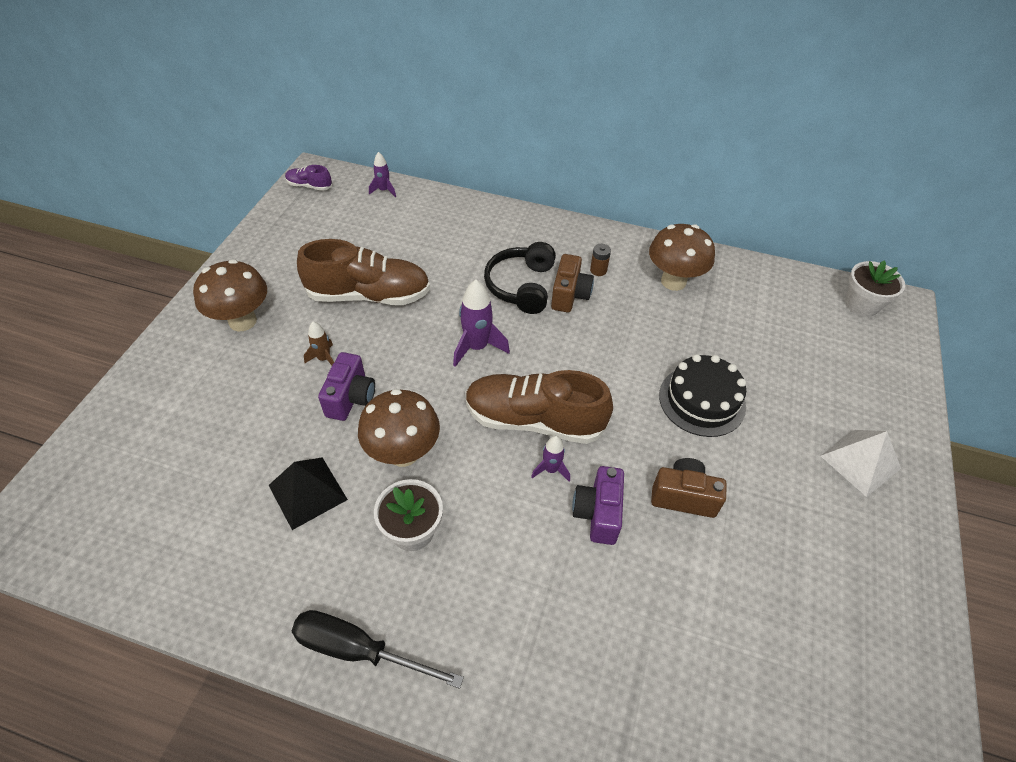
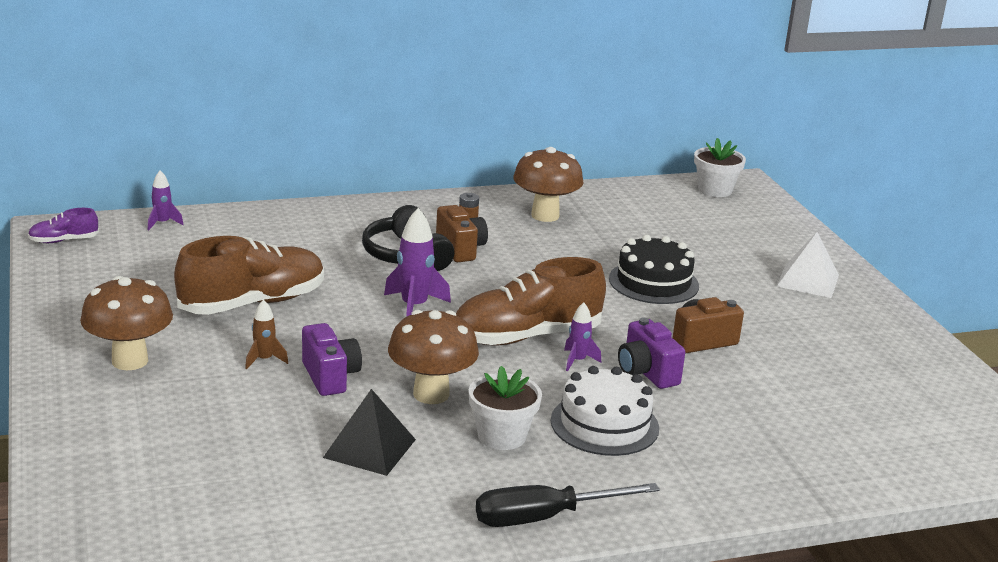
camera: 35 degrees left, 25 degrees down
none -> white cake [551,366,659,456]

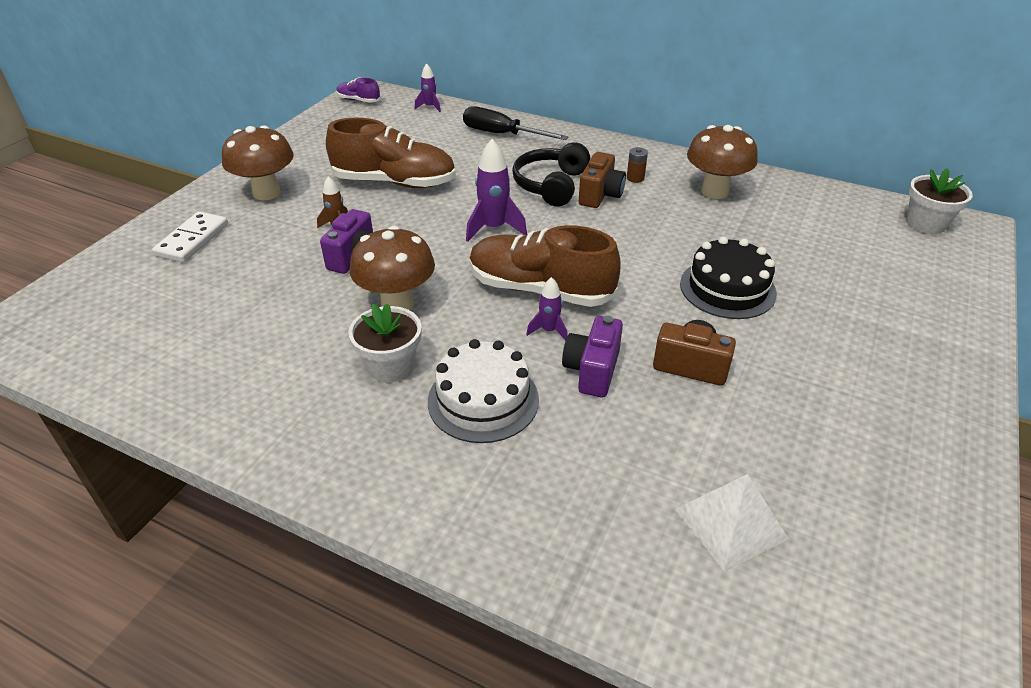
camera: 45 degrees right, 15 degrees up
black pyramid [323,389,416,476] -> none
black screwdriver [476,483,660,527] -> black screwdriver moved to [463,106,568,140]
white pyramid [777,232,839,298] -> white pyramid moved to [675,474,789,572]
none -> white domino [152,211,228,263]

